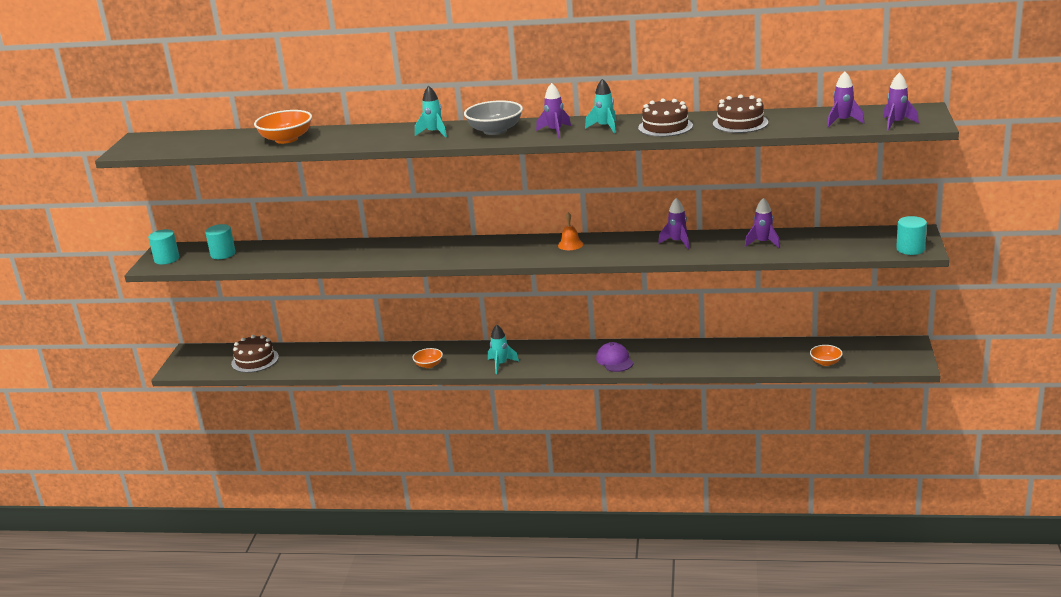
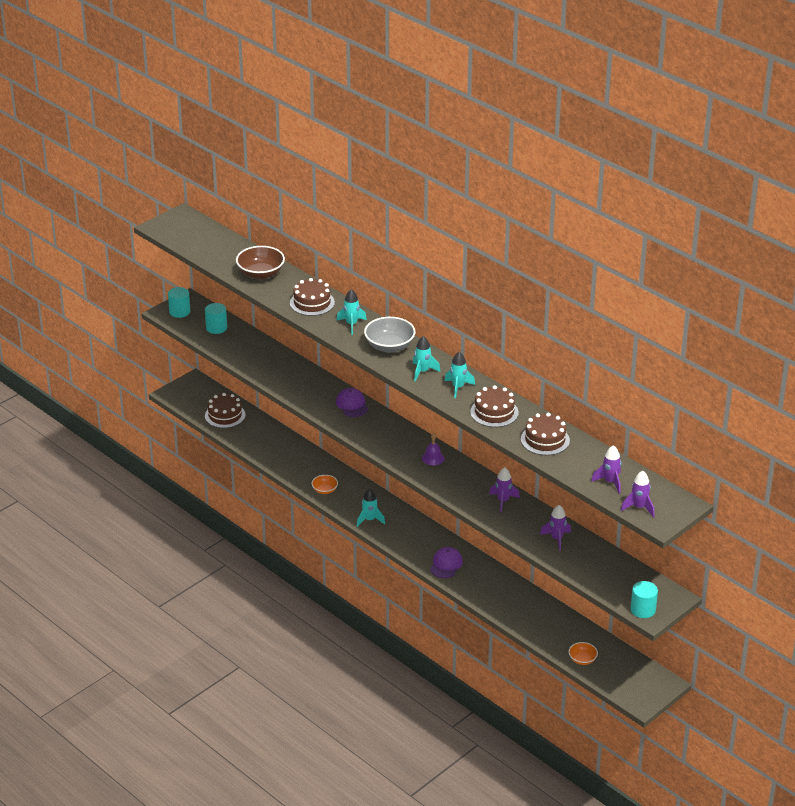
camera: 35 degrees right, 10 degrees up
orange bowl [254,110,312,144] -> brown bowl [236,246,285,279]
purple rocket [536,83,571,138] -> turquoise rocket [413,336,441,382]
orange bell [558,212,583,250] -> purple bell [422,433,444,465]
none -> brown cake [290,278,335,316]
none -> purple cap [336,388,368,417]

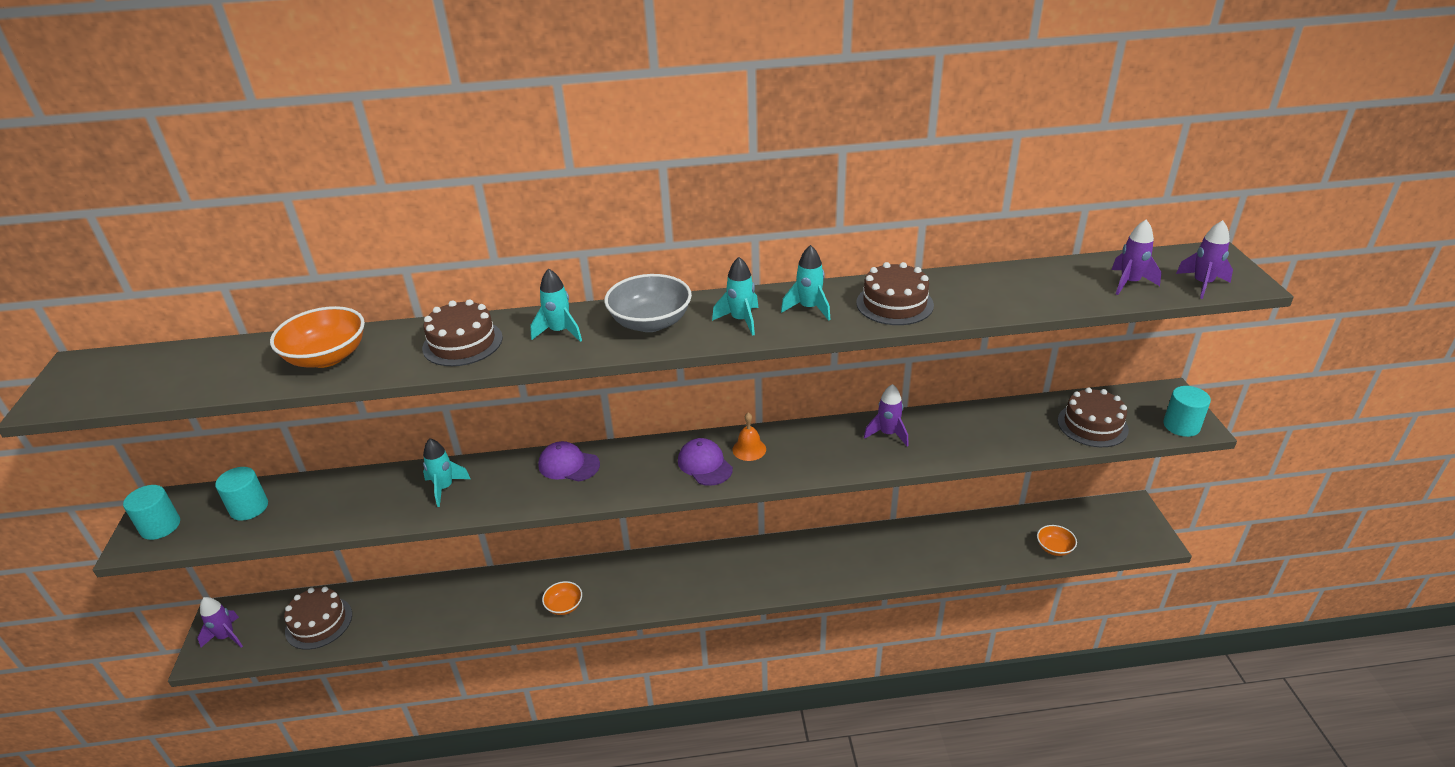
camera: 50 degrees left, 0 degrees up
brown bowl [236,246,285,279] -> orange bowl [270,306,365,368]
turquoise rocket [357,489,385,527] -> turquoise rocket moved to [423,438,471,507]
purple bell [422,433,444,465] -> orange bell [733,412,766,461]
purple cap [430,547,463,578] -> purple cap moved to [678,438,733,486]
brown cake [521,413,570,455] -> brown cake moved to [1058,388,1129,447]
purple rocket [540,505,571,551] -> purple rocket moved to [197,597,243,648]

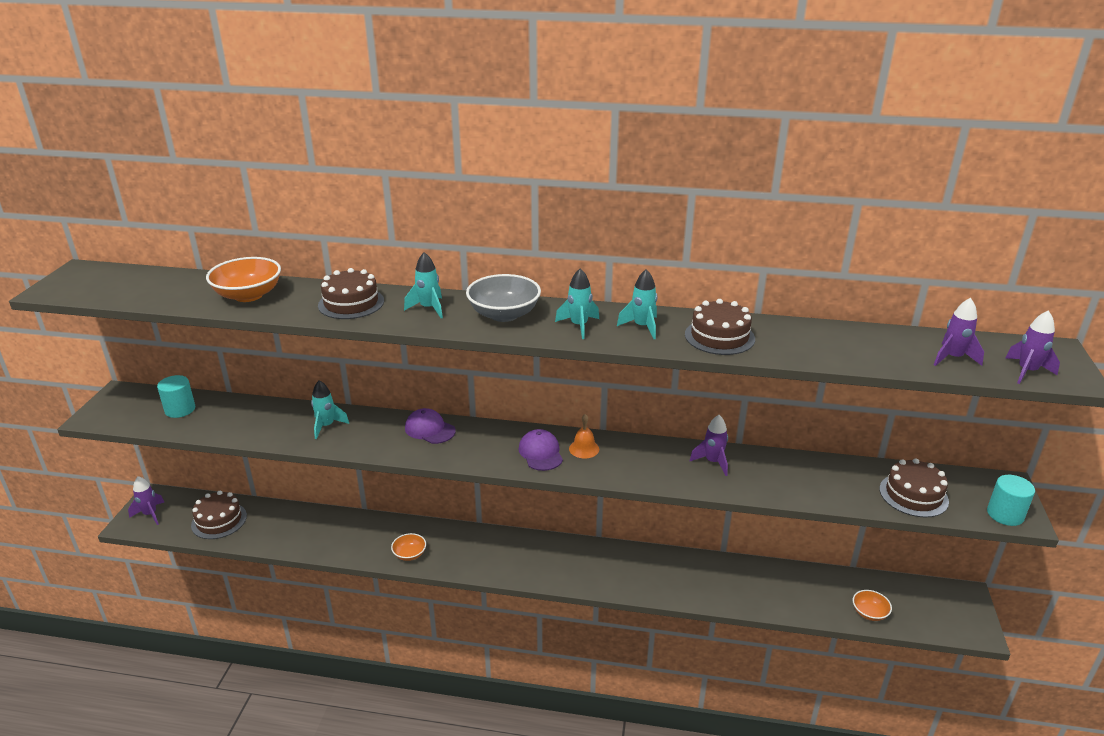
camera: 15 degrees right, 5 degrees down
turquoise cylinder [123,485,180,540] -> none

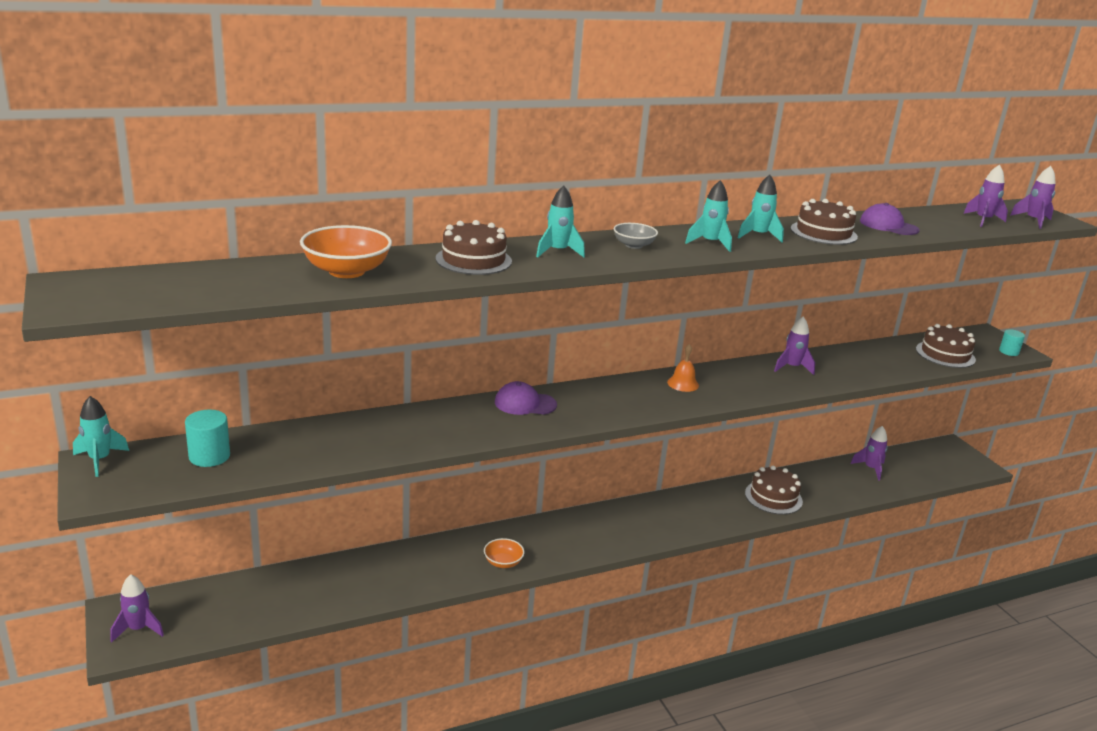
camera: 35 degrees left, 5 degrees down
brown cake [191,491,247,539] -> brown cake moved to [745,466,803,515]
turquoise rocket [311,380,349,439] -> turquoise rocket moved to [73,396,129,477]
grey bowl [466,274,541,322] -> grey bowl [614,223,658,249], size x0.56
purple cap [519,429,563,471] -> purple cap moved to [860,203,919,235]
orange bowl [853,590,892,621] -> none
turquoise cylinder [987,475,1035,526] -> turquoise cylinder [999,329,1025,356], size x0.66
none -> purple rocket [850,426,888,481]

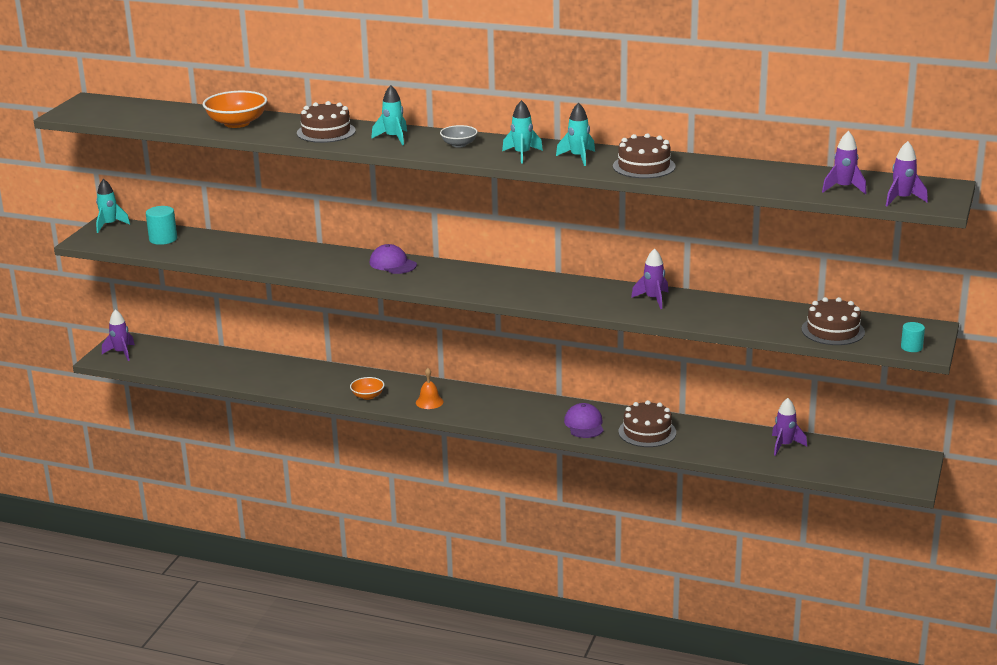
camera: 45 degrees right, 0 degrees up
orange bell [667,344,699,392] -> orange bell moved to [416,368,443,409]
purple cap [860,203,919,235] -> purple cap moved to [564,403,604,438]

